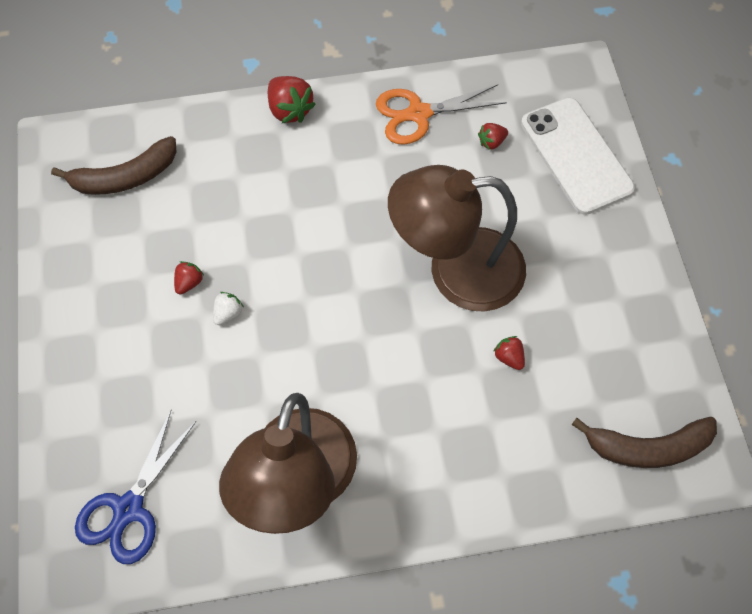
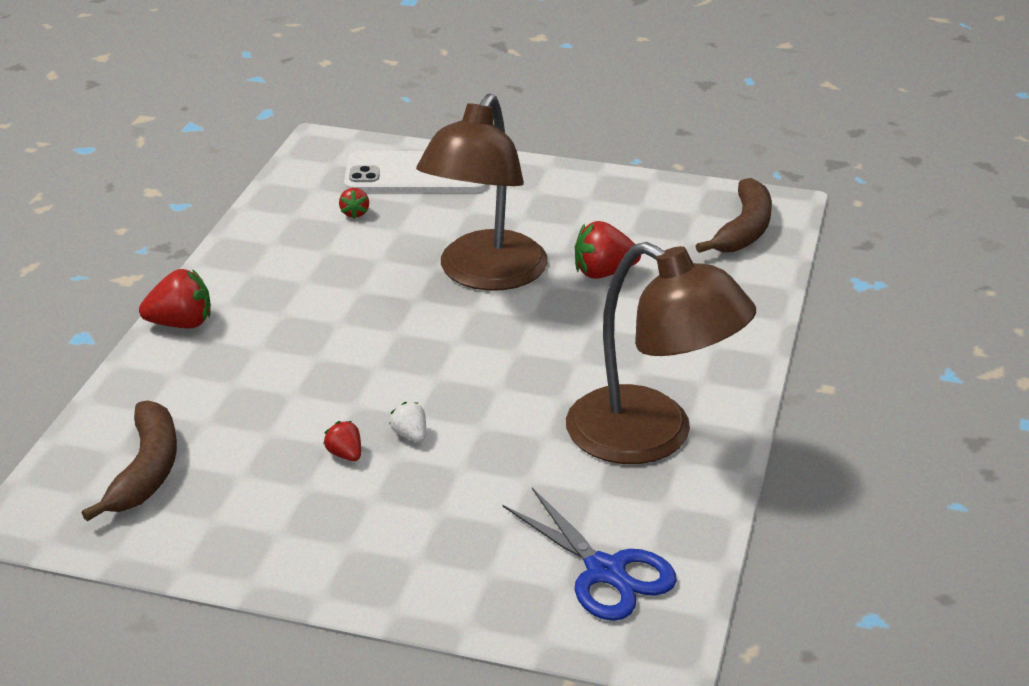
camera: 65 degrees left, 30 degrees down
orange scissors [376,84,507,145] -> none
red strawberry [493,336,525,370] -> red strawberry [575,221,641,279], size x1.79

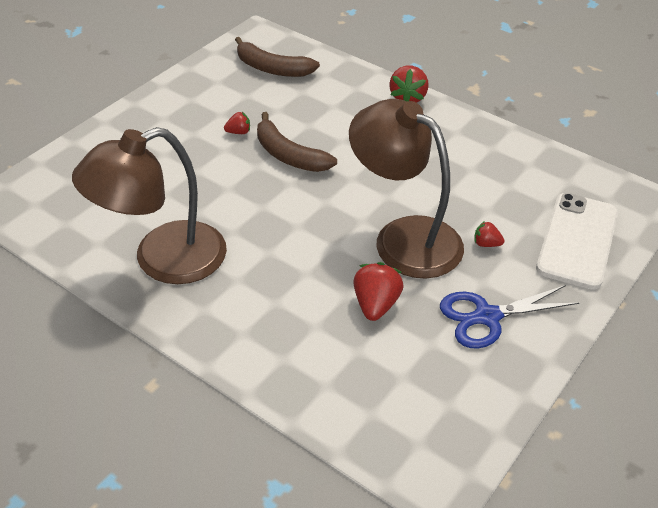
camera: 110 degrees right, 10 degrees up
red strawberry [339,188,369,219] -> red strawberry moved to [474,221,505,247]
white strawberry [389,402,426,442] -> none
blue scissors [503,488,677,621] -> blue scissors moved to [440,285,579,349]
brown banana [696,178,772,253] -> brown banana moved to [257,112,337,172]

